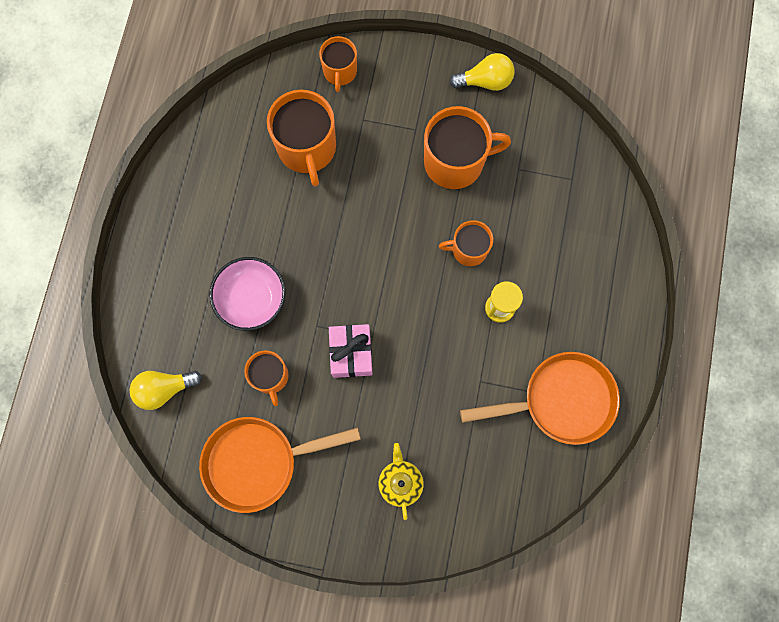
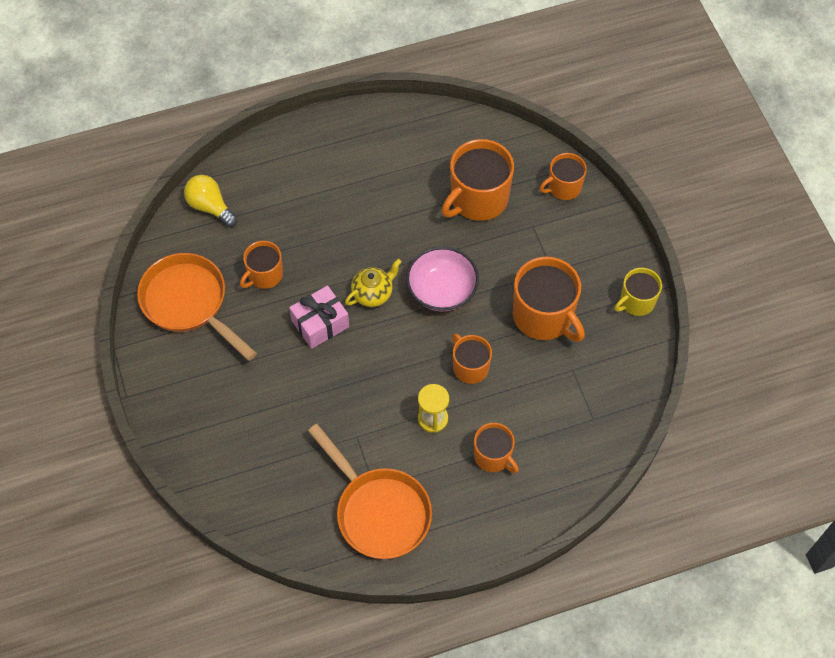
camera: 60 degrees right, 15 degrees down
pink bowl [209,257,286,331] -> pink bowl moved to [406,247,479,312]
yellow teapot [379,443,424,520] -> yellow teapot moved to [345,259,402,307]
yellow light bulb [449,53,514,91] -> yellow mug [614,268,662,316]
none -> orange mug [474,423,519,473]

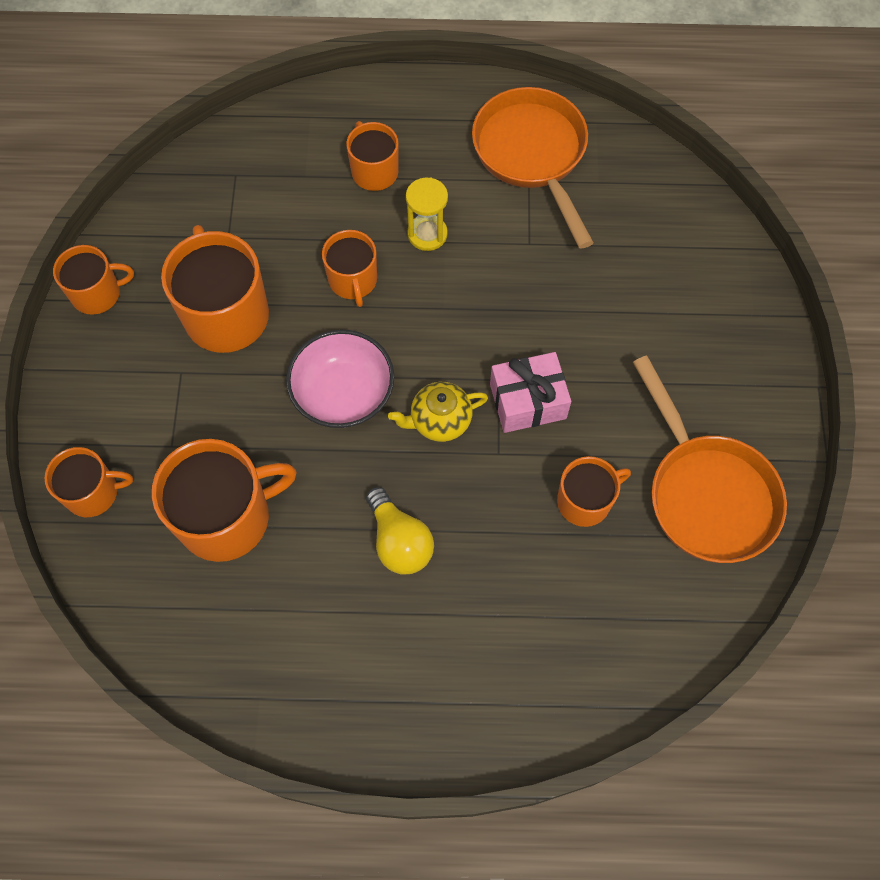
camera: 160 degrees left, 5 degrees up
yellow light bulb [184,175,238,227] -> yellow light bulb moved to [366,487,434,574]
yellow mug [614,268,662,316] -> orange mug [53,245,134,315]

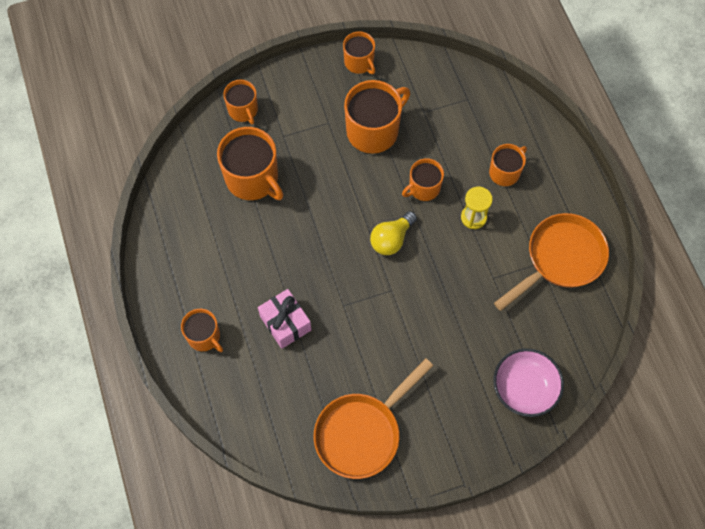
camera: 70 degrees right, 0 degrees up
pink bowl [286,330,394,428] -> pink bowl moved to [493,348,564,417]
yellow light bulb [366,487,434,574] -> yellow light bulb moved to [370,211,417,255]
yellow teapot [388,382,488,442] -> none
pink gift [490,352,571,433] -> pink gift moved to [258,289,311,349]
orange mug [557,456,631,527] -> orange mug moved to [181,309,223,352]

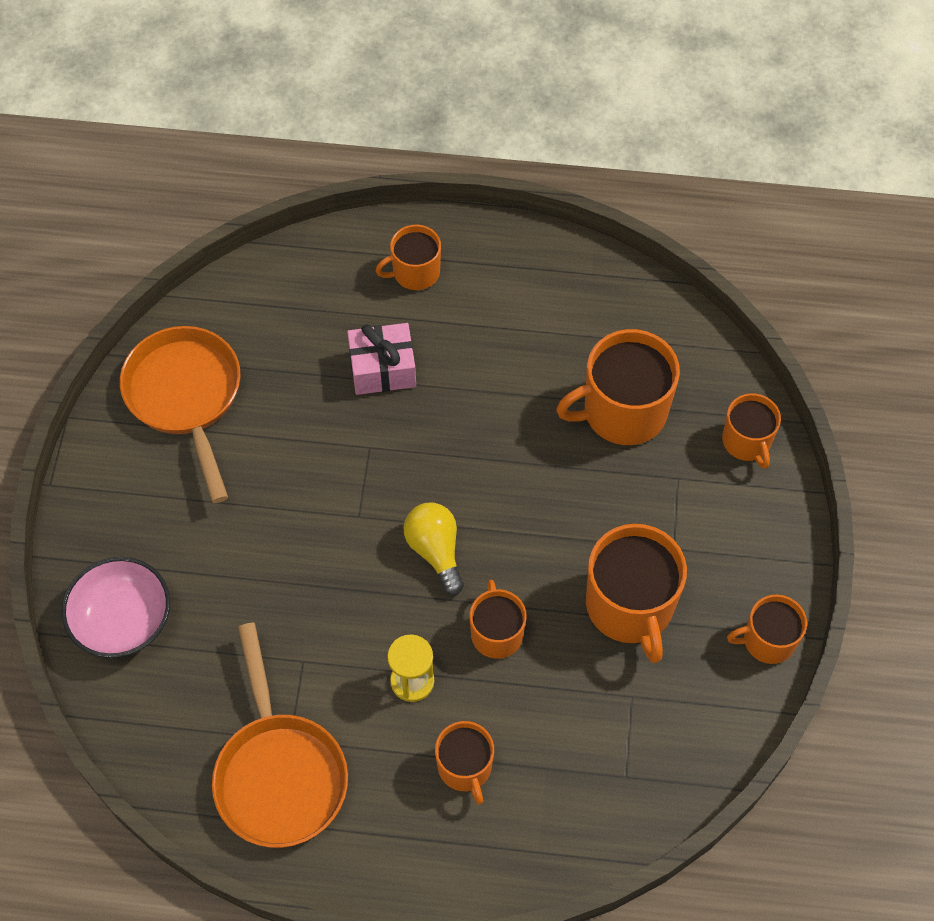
camera: 115 degrees right, 5 degrees down
orange mug [223,80,258,125] -> orange mug turned 105 degrees counterclockwise [722,393,781,469]

